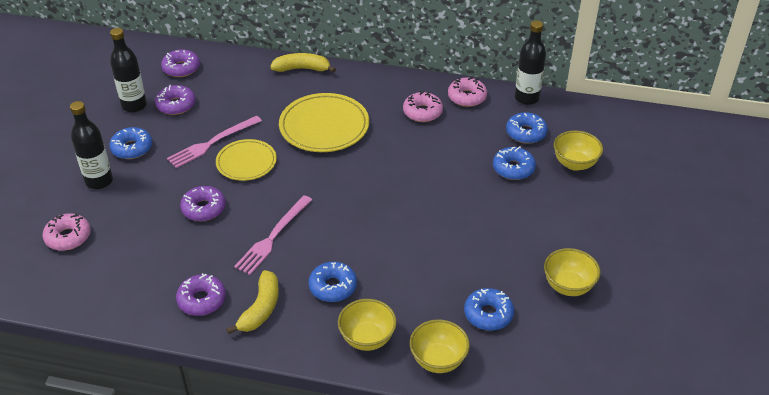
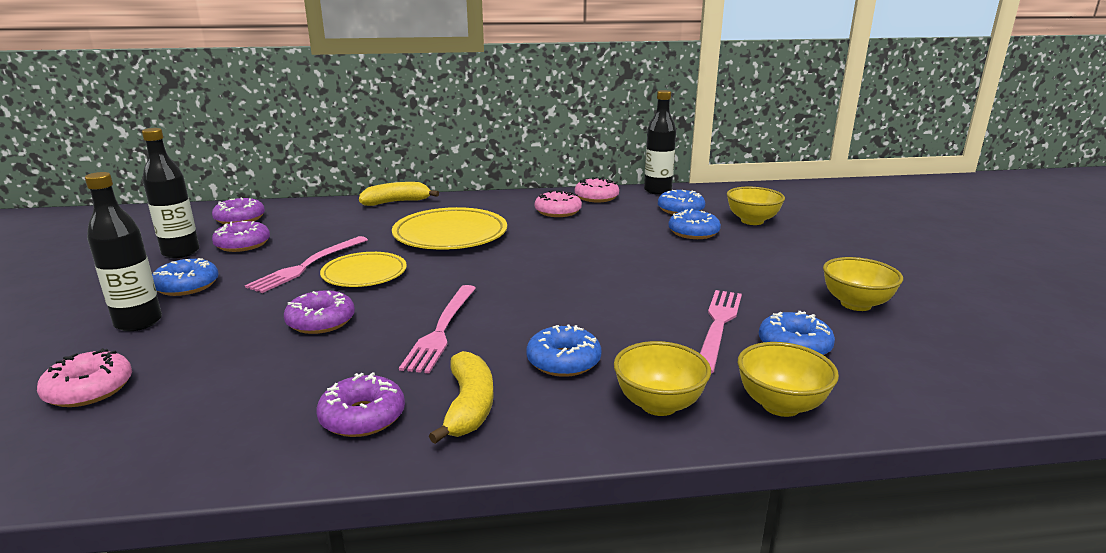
camera: 20 degrees left, 20 degrees down
none -> pink fork [700,290,742,374]

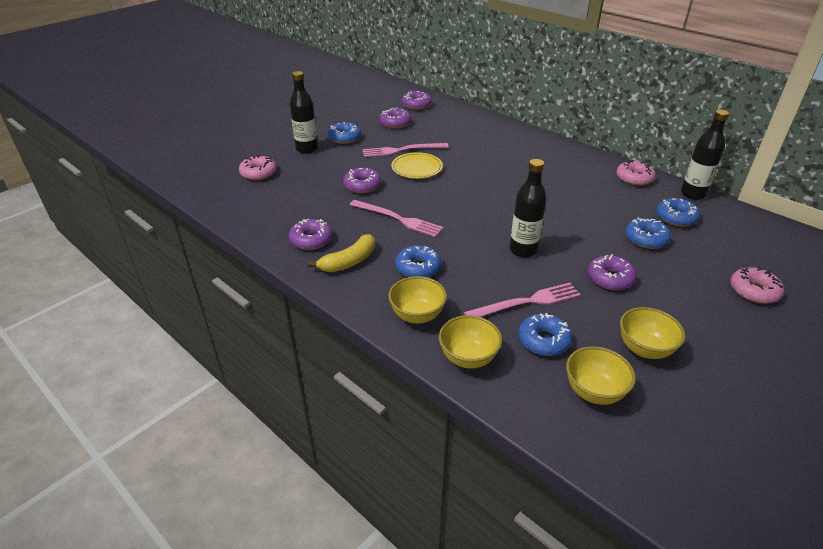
camera: 50 degrees right, 15 degrees up
black bottle [142,128,200,258] -> black bottle moved to [509,159,547,257]
yellow banana [359,182,439,206] -> none
yellow plate [392,207,507,250] -> none
pink fork [399,285,476,373] -> pink fork turned 120 degrees counterclockwise [350,200,444,237]
pink donut [535,190,582,217] -> pink donut moved to [730,267,784,304]
yellow bowl [727,187,785,225] -> yellow bowl moved to [566,346,636,405]
none -> purple donut [588,254,637,290]

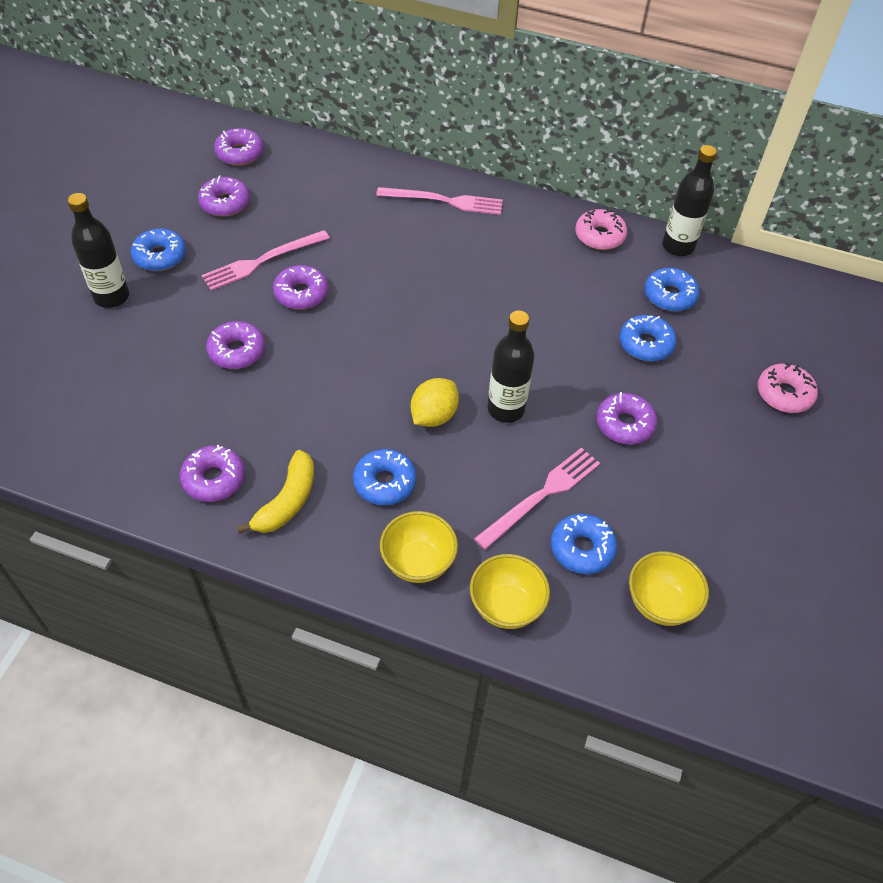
camera: 25 degrees left, 15 degrees up
pink donut [239,155,276,180] -> none
pink fork [350,200,444,237] -> pink fork moved to [376,187,503,215]
yellow plate [391,152,443,179] -> purple donut [273,265,328,309]
yellow bowl [620,307,685,359] -> none
none -> yellow lemon [411,378,459,427]

